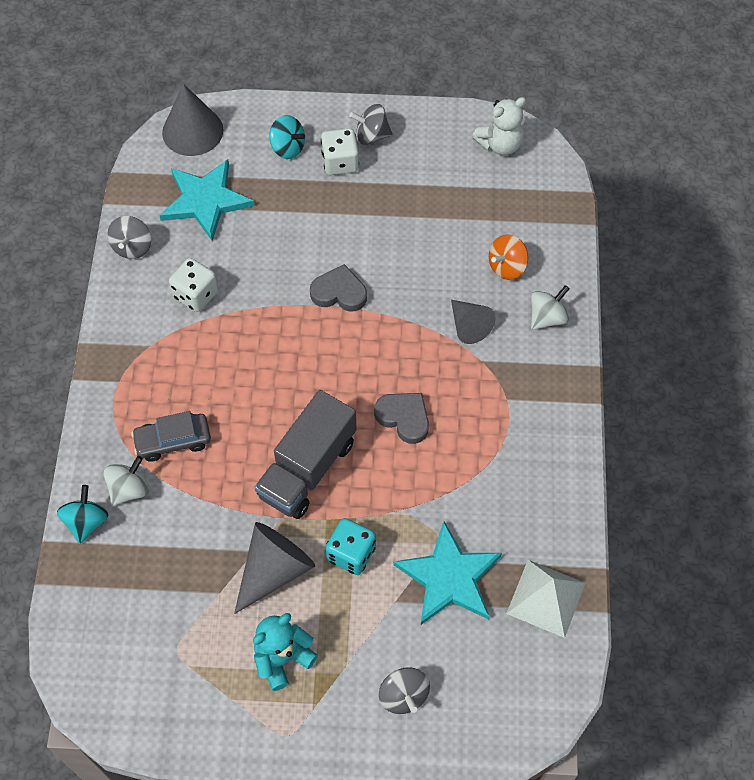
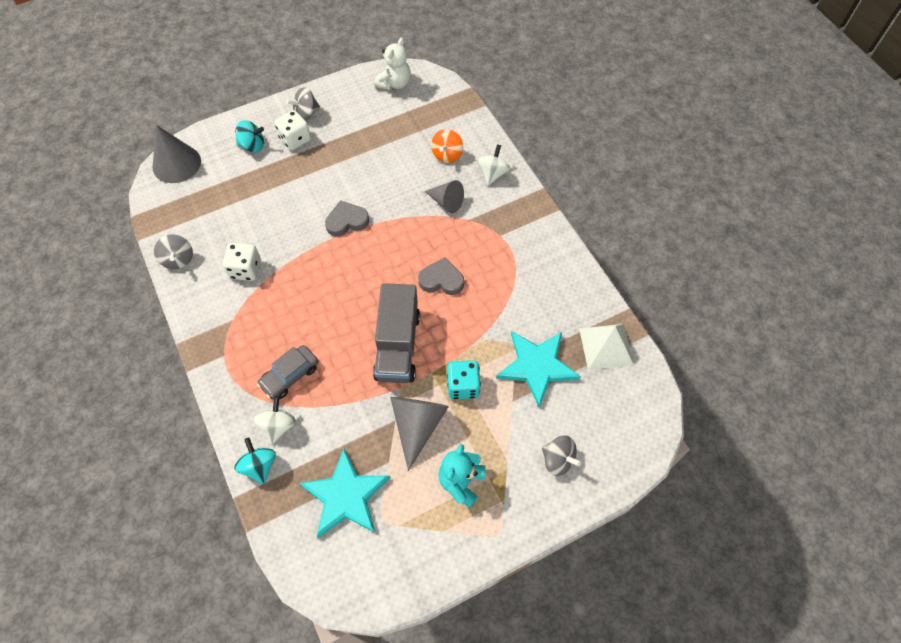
camera: 30 degrees left, 0 degrees up
turquoise star [159,160,254,241] -> turquoise star moved to [299,448,391,538]

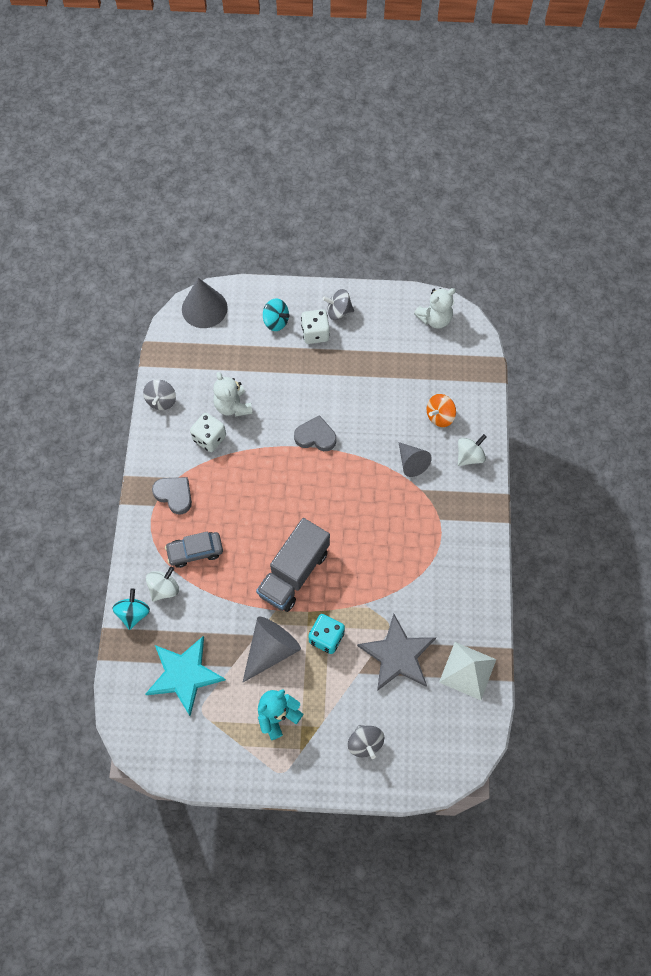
camera: 30 degrees right, 5 degrees up
grey heart [418,257,464,295] -> grey heart moved to [152,477,192,515]
turquoise star [496,331,581,407] -> grey star [357,614,436,691]
none -> white teddy bear [213,372,253,417]

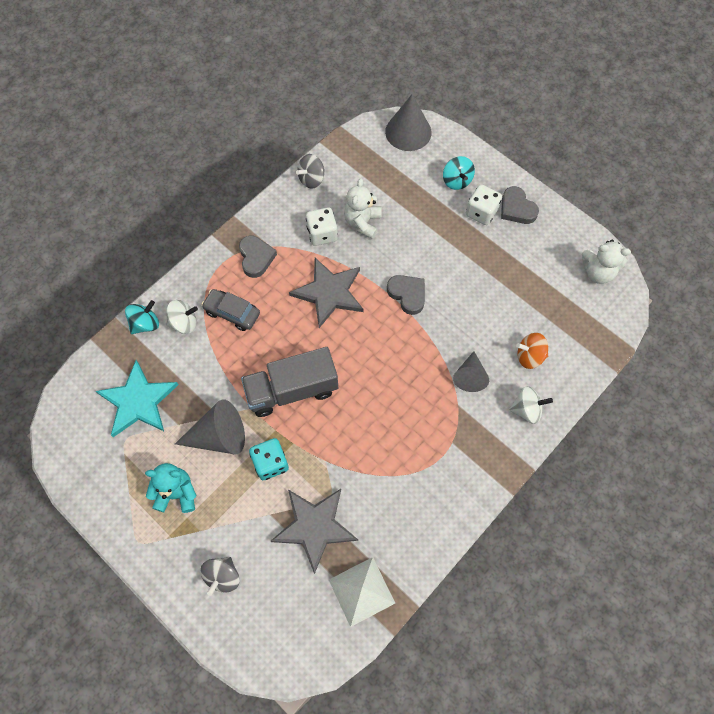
camera: 40 degrees right, 0 degrees up
grey spinning top [322,289,354,320] -> grey heart [501,186,539,224]
none -> grey star [289,258,363,328]

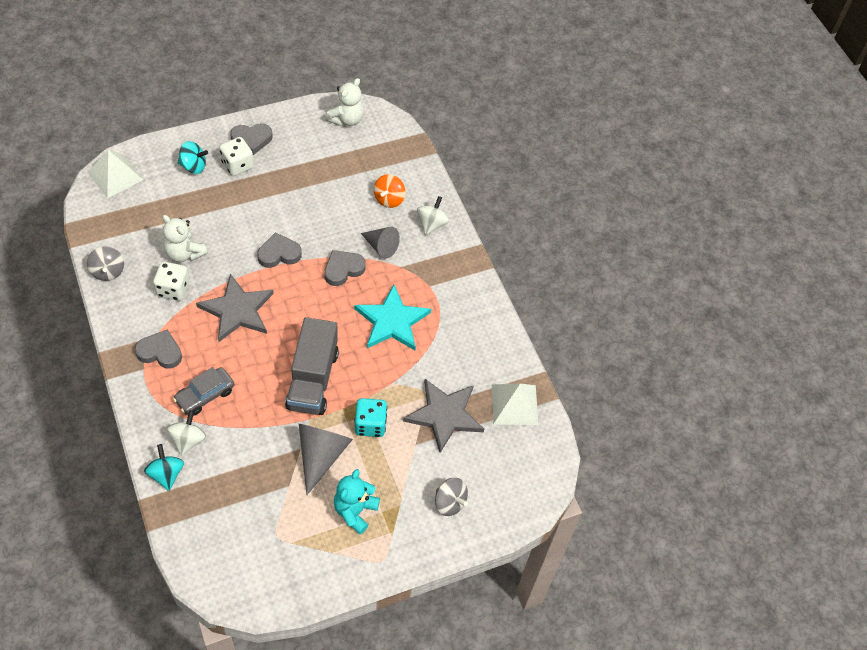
camera: 70 degrees left, 10 degrees down
turquoise star [96,360,179,437] -> turquoise star moved to [354,284,431,350]
grey cone [385,94,432,151] -> white pyramid [87,150,143,198]
none -> grey heart [324,250,366,286]

